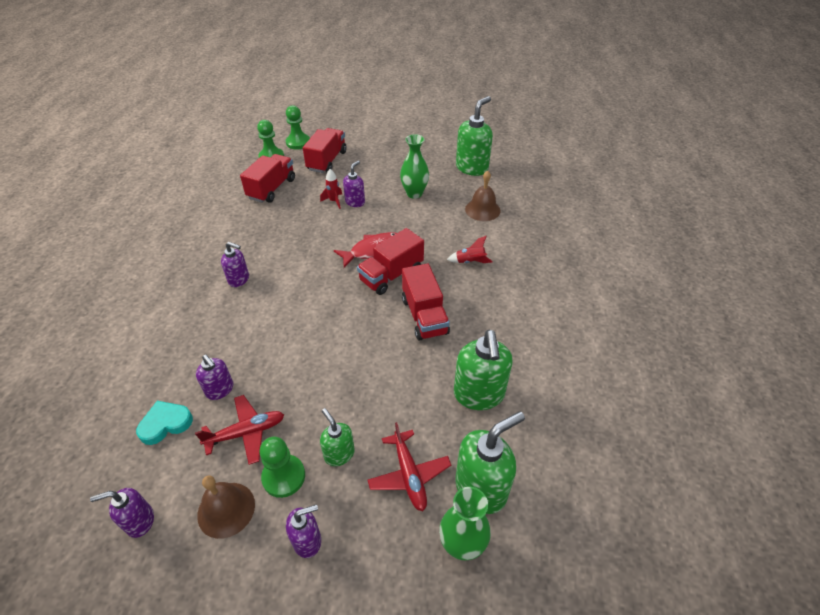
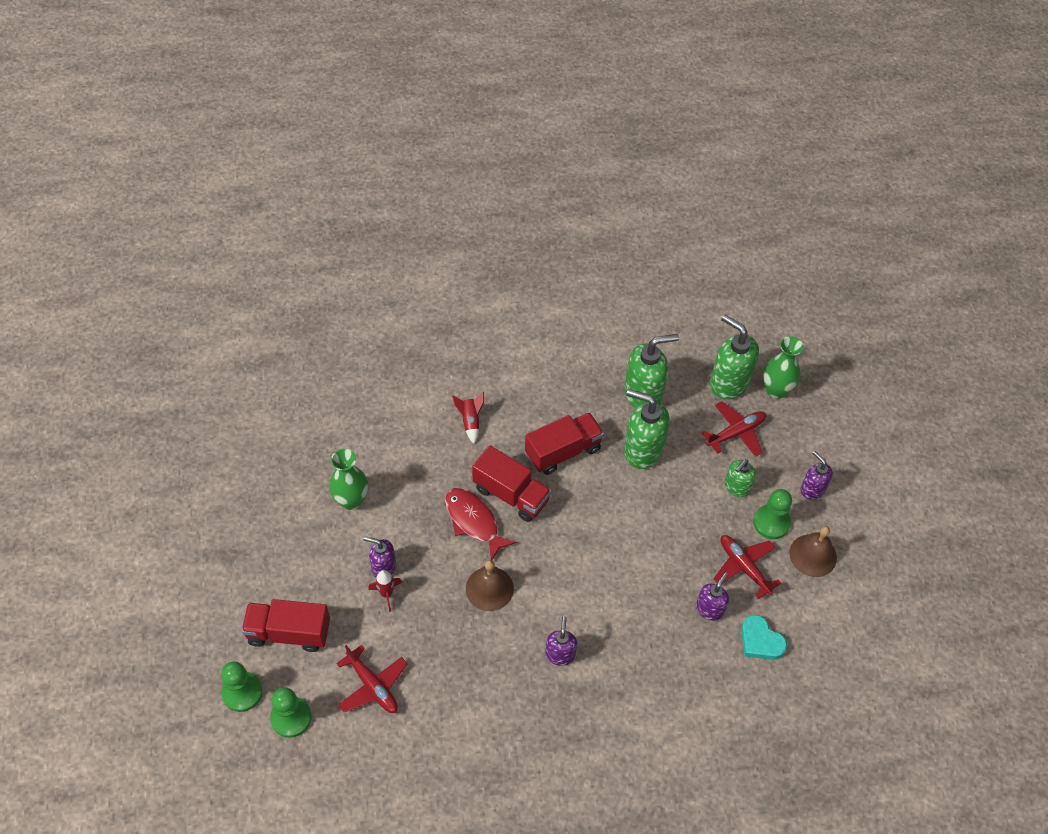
camera: 105 degrees left, 10 degrees up
purple soap dispenser [90,488,154,538] -> none
red truck [240,154,295,203] -> red plane [336,645,407,713]
green soap dispenser [456,96,493,176] -> green soap dispenser moved to [624,389,670,469]
brown bell [465,171,501,221] -> brown bell moved to [466,560,514,611]

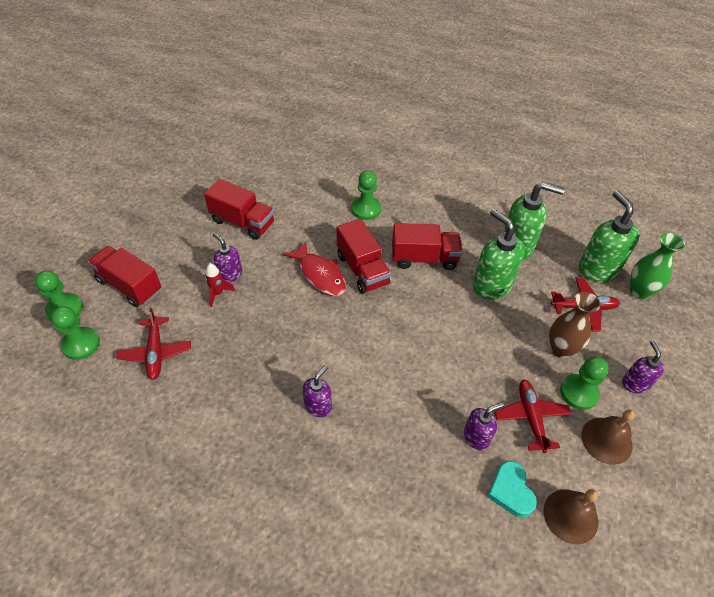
camera: 30 degrees right, 5 degrees down
green vase [329,449,368,510] -> red truck [204,179,274,240]
red fish [445,488,517,560] -> red fish turned 150 degrees clockwise [283,242,346,296]
red rocket [452,392,484,443] -> green pawn [351,170,381,220]
brown bell [466,560,514,611] -> brown bell moved to [544,489,598,544]
green soap dispenser [725,459,756,497] -> brown vase [549,292,601,358]

